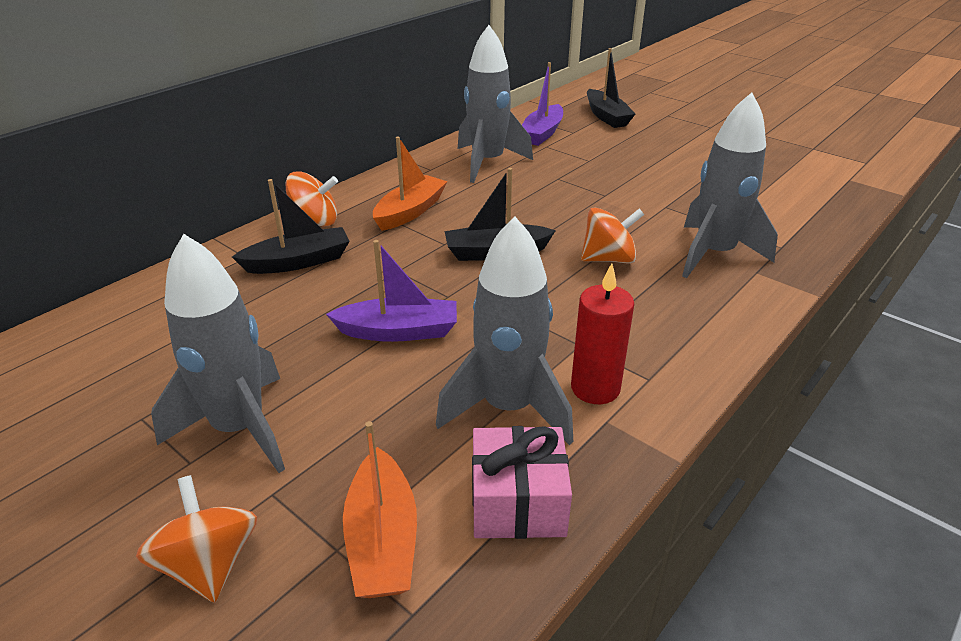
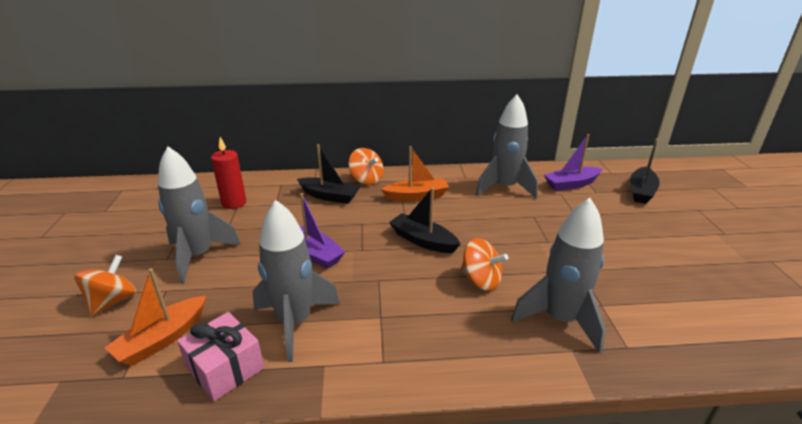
camera: 45 degrees right, 5 degrees down
red candle [571,263,634,404] -> red candle moved to [211,137,246,209]

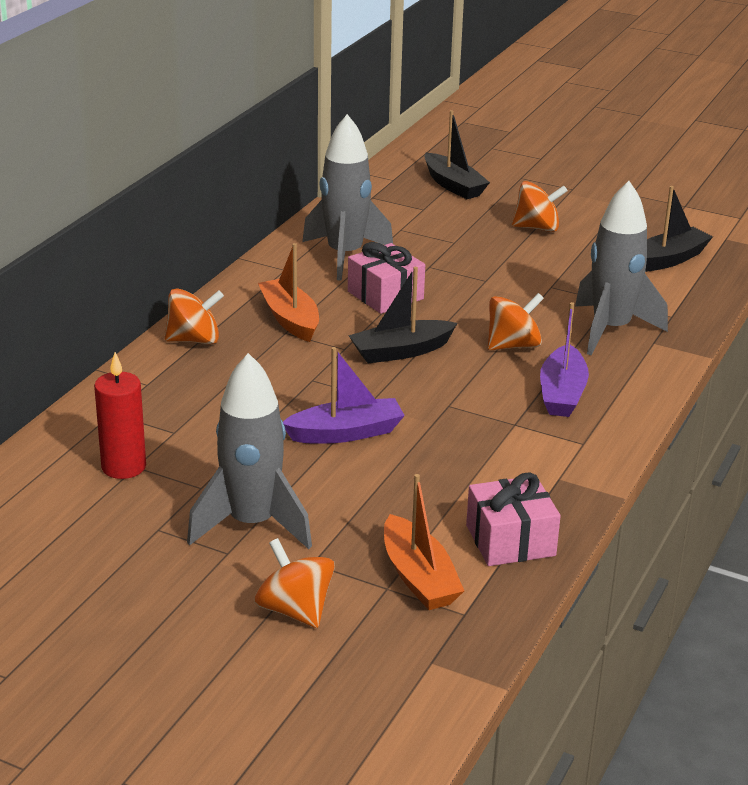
camera: 60 degrees left, 0 degrees up
grey rocket [253,200,340,362] -> none
black boat [297,144,360,204] -> black boat moved to [645,186,713,272]
orange boat [381,146,449,201] -> orange boat turned 45 degrees counterclockwise [258,243,319,342]
purple boat [544,134,603,191] -> purple boat moved to [540,302,589,417]
none -> pink gift [348,242,425,314]
none -> orange spinning top [512,181,568,232]

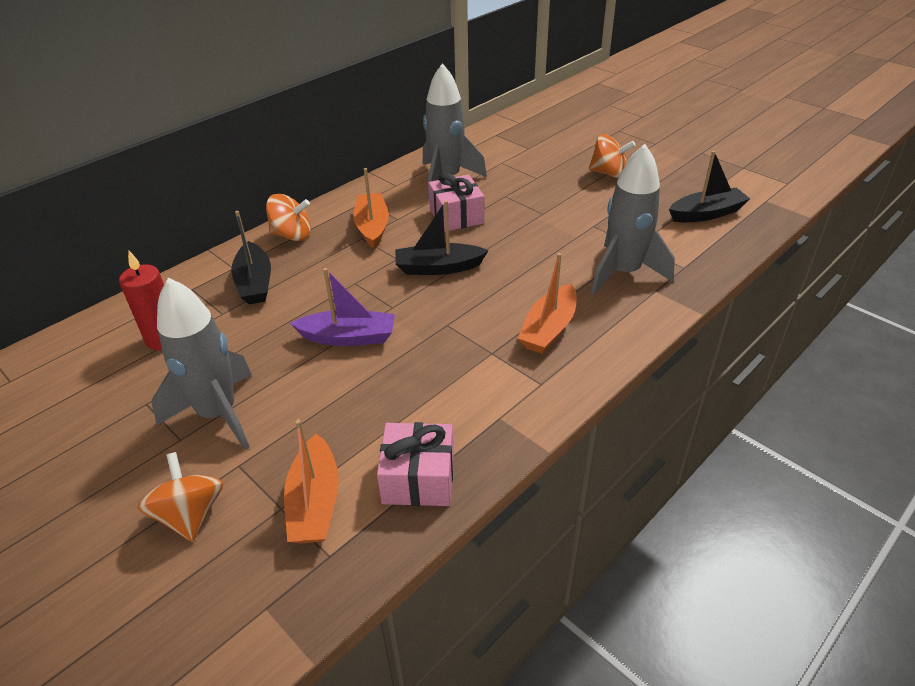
camera: 20 degrees right, 10 degrees up
black boat [424,110,490,199] -> black boat moved to [231,211,271,304]
orange spinning top [488,293,544,350] -> none
purple boat [540,302,589,417] -> orange boat [517,253,577,354]

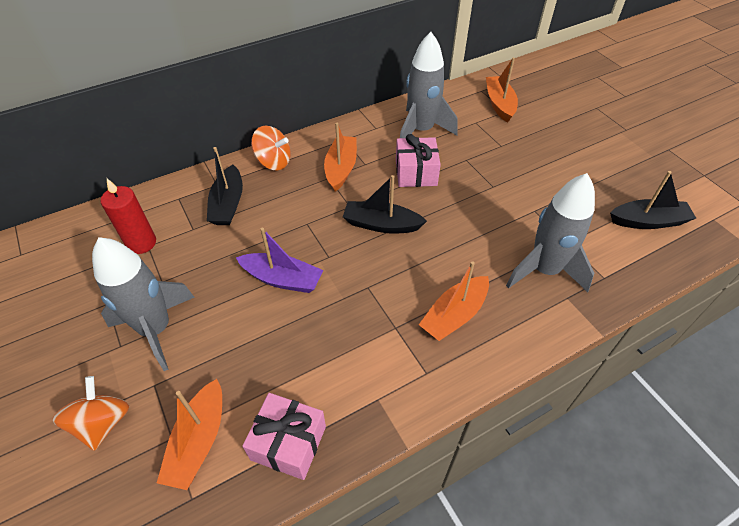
camera: 15 degrees right, 10 degrees up
orange spinning top [589,134,635,178] -> none
none -> orange boat [486,58,518,123]

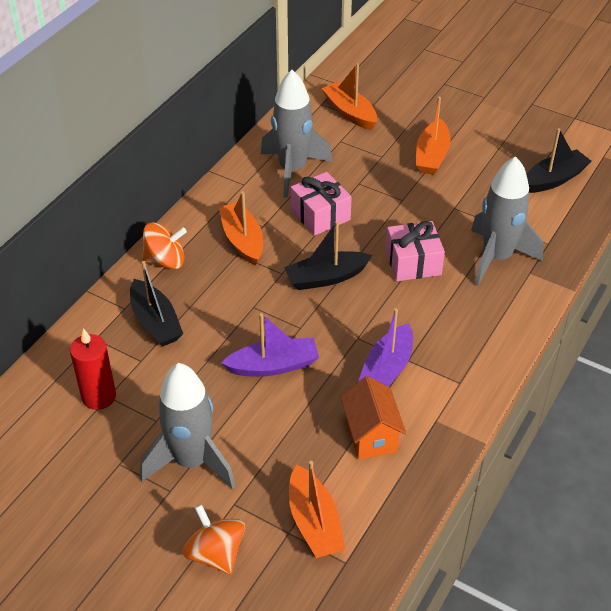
camera: 30 degrees left, 5 degrees down
pink gift [242,393,326,480] -> pink gift moved to [386,221,445,281]
orange boat [419,261,489,341] -> orange boat moved to [416,97,451,175]
none -> orange house [340,376,406,459]
none -> purple boat [358,308,413,386]

